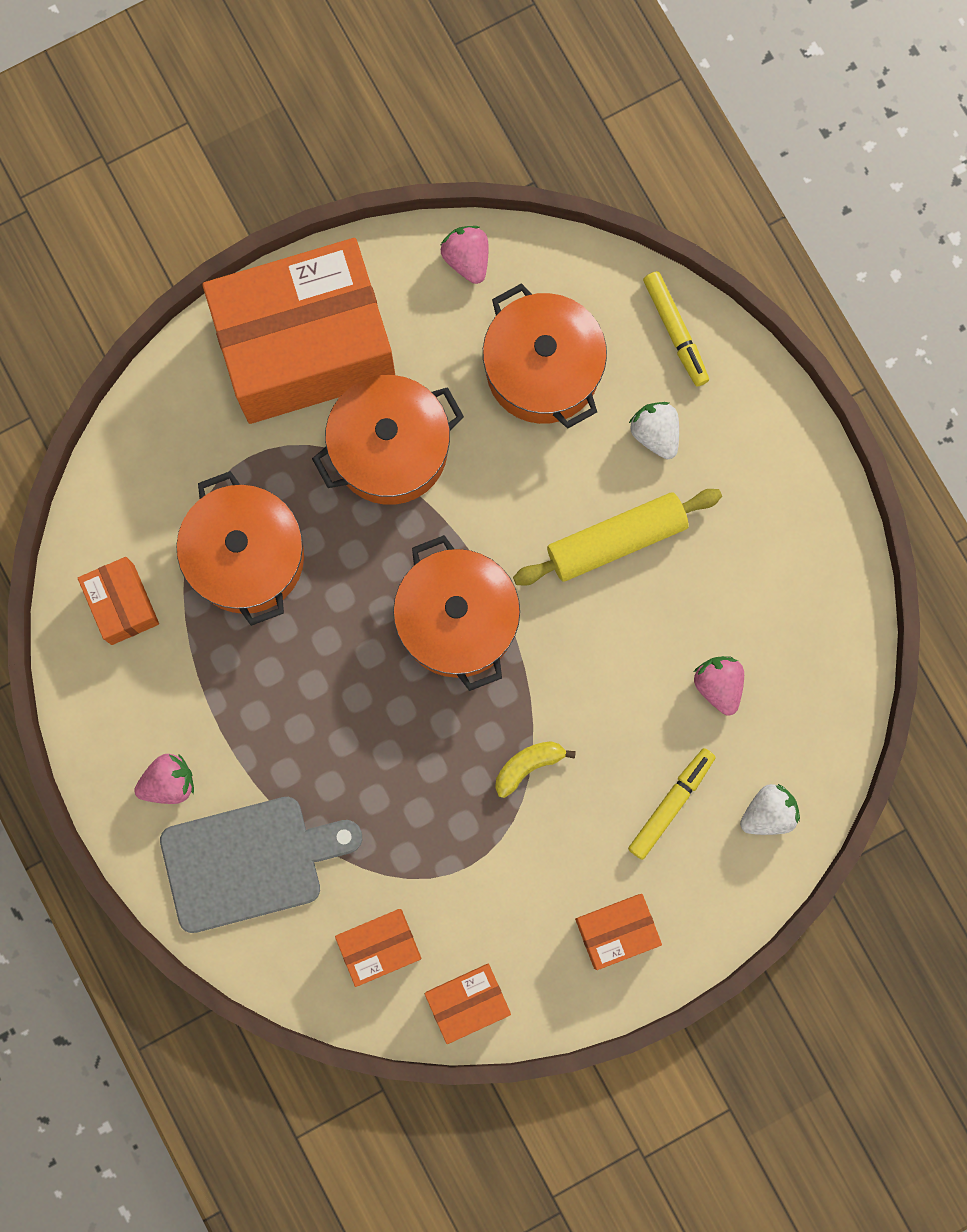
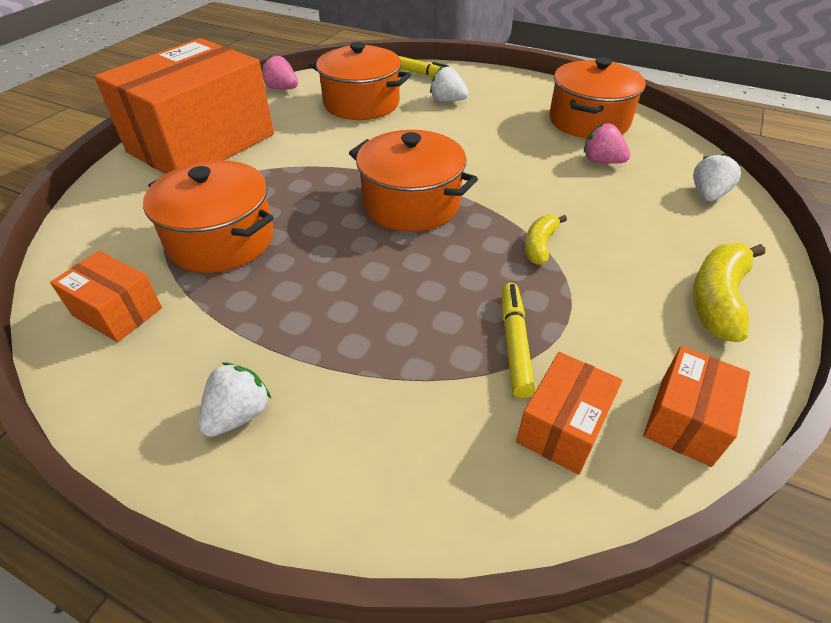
camera: 35 degrees left, 35 degrees down
pink strawberry [134,754,194,804] -> white strawberry [198,363,271,437]
grey cutting board [160,797,362,933] -> none
orange pot [312,375,464,505] -> orange pot moved to [550,58,646,139]
yellow rolling pin [513,489,722,586] -> none
orange box [575,894,662,970] -> yellow banana [693,243,765,342]
yellow marker [628,748,716,860] -> yellow marker moved to [502,283,535,398]

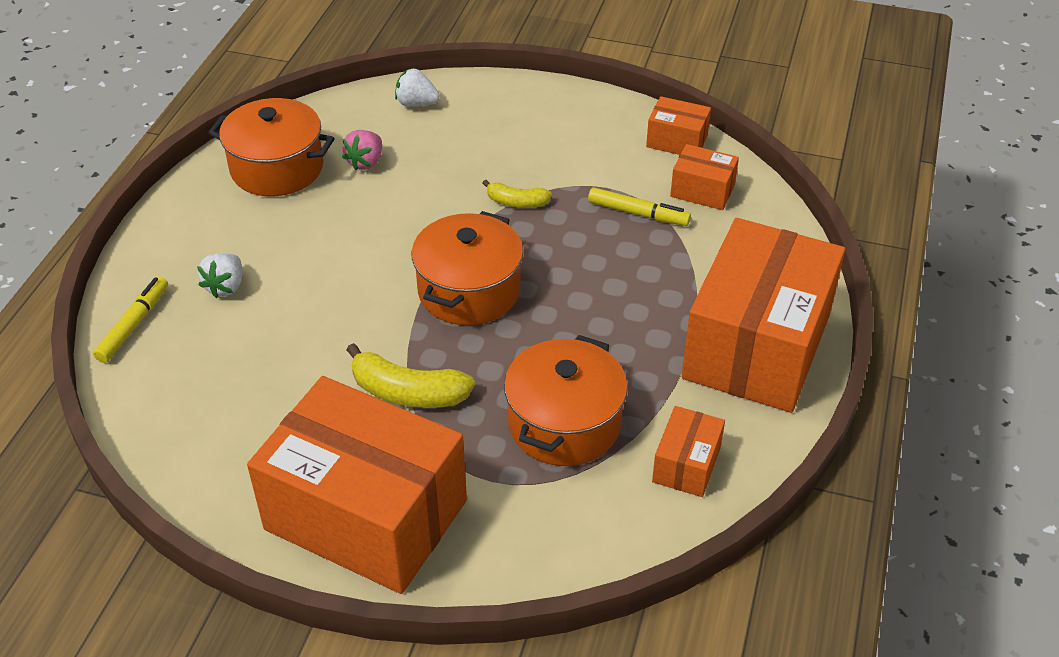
camera: 100 degrees left, 0 degrees up
white strawberry [198,363,271,437] -> orange box [682,218,845,413]
pink strawberry [262,55,298,90] -> none
orange pot [309,42,411,120] -> none
yellow marker [502,283,535,398] -> yellow marker turned 150 degrees counterclockwise [588,188,691,226]
yellow banana [693,243,765,342] -> yellow banana moved to [347,343,475,408]

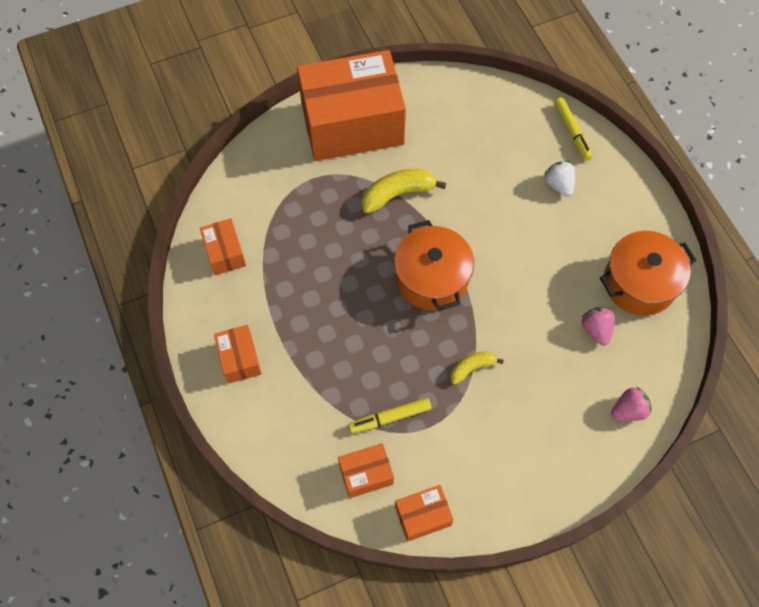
camera: 140 degrees right, 20 degrees up
white strawberry [395,69,440,107] -> pink strawberry [611,386,652,421]
orange pot [504,335,628,466] -> none
orange box [682,218,845,413] -> orange box [214,325,261,384], size x0.43

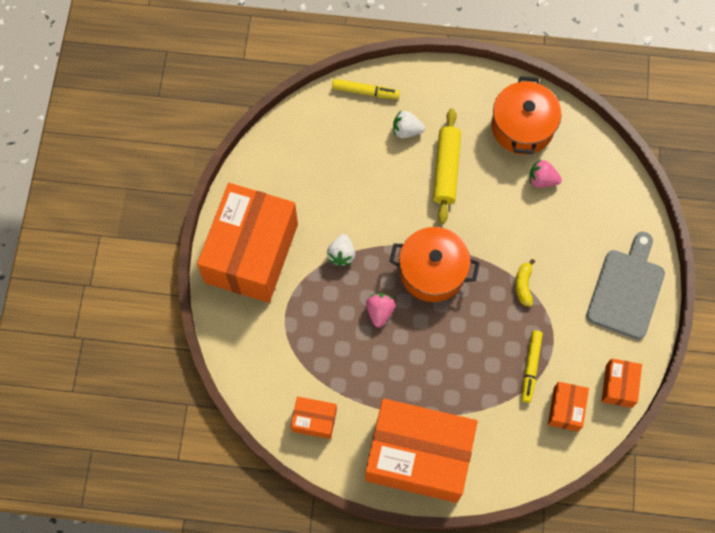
camera: 60 degrees left, 5 degrees up
orange box [214,325,261,384] -> orange box [365,398,478,503], size x2.33
yellow banana [361,169,446,214] -> white strawberry [327,234,355,266]
pink strawberry [611,386,652,421] -> pink strawberry moved to [366,293,395,328]
none -> yellow rolling pin [433,109,461,224]
none -> grey cutting board [586,232,665,340]

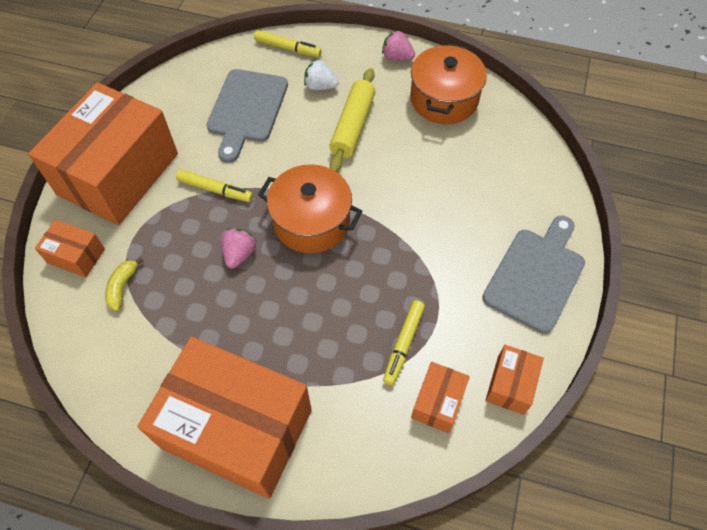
camera: 10 degrees right, 10 degrees down
orange box [291,397,337,439] -> orange box moved to [35,220,105,277]
white strawberry [327,234,355,266] -> yellow marker [176,169,253,202]
yellow banana [515,259,535,307] -> yellow banana moved to [105,258,143,311]
pink strawberry [529,159,562,188] -> pink strawberry moved to [382,30,415,60]
none -> grey cutting board [207,69,288,163]

